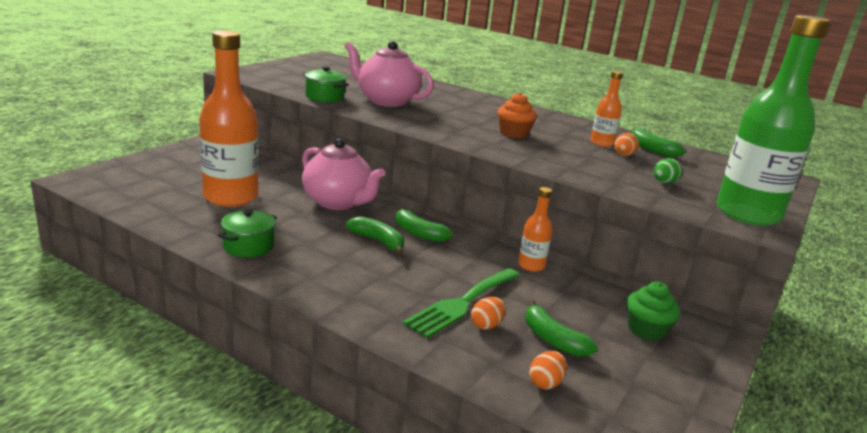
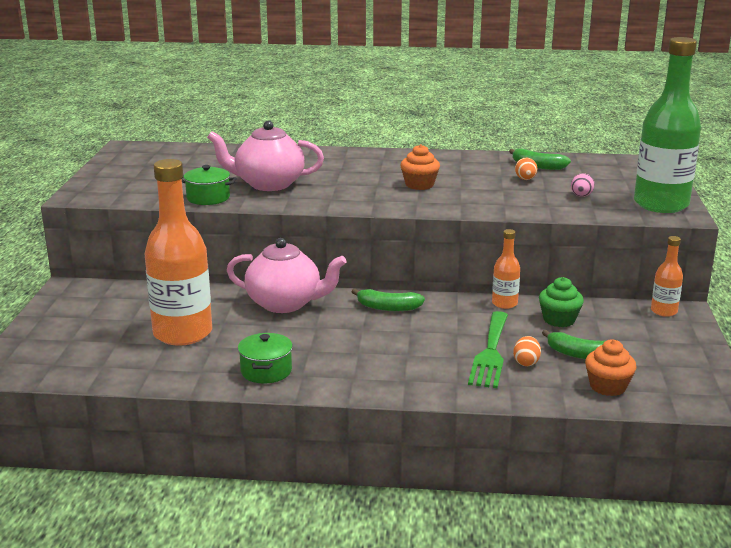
camera: 25 degrees left, 0 degrees up
green banana [346,216,404,255] -> none
orange egg [529,351,567,390] -> orange cupcake [585,340,637,396]
orange bottle [590,71,623,147] -> orange bottle moved to [651,236,683,317]
green cupcake [626,282,680,341] -> green cupcake moved to [539,277,584,327]
green egg [653,158,682,184] -> pink egg [571,173,595,197]

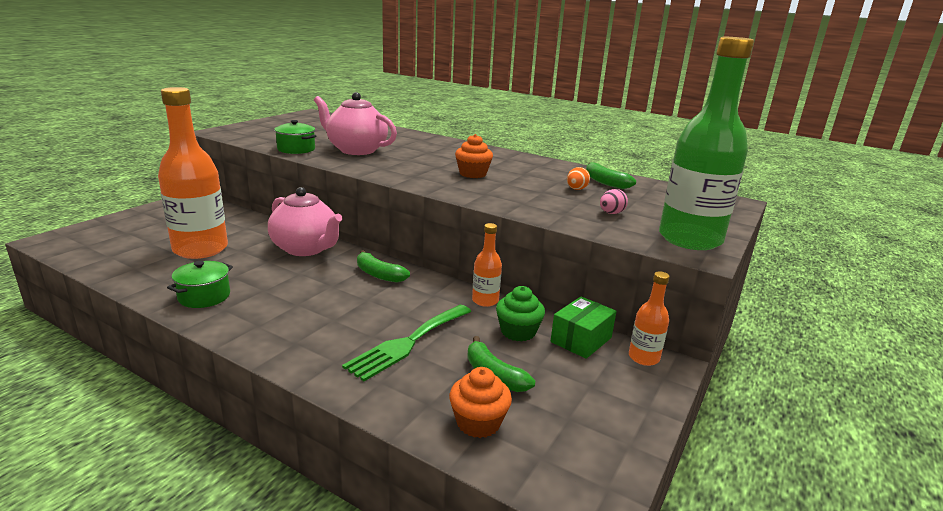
camera: 25 degrees right, 0 degrees up
orange egg [513,336,541,366] -> none
none -> green box [551,296,617,359]

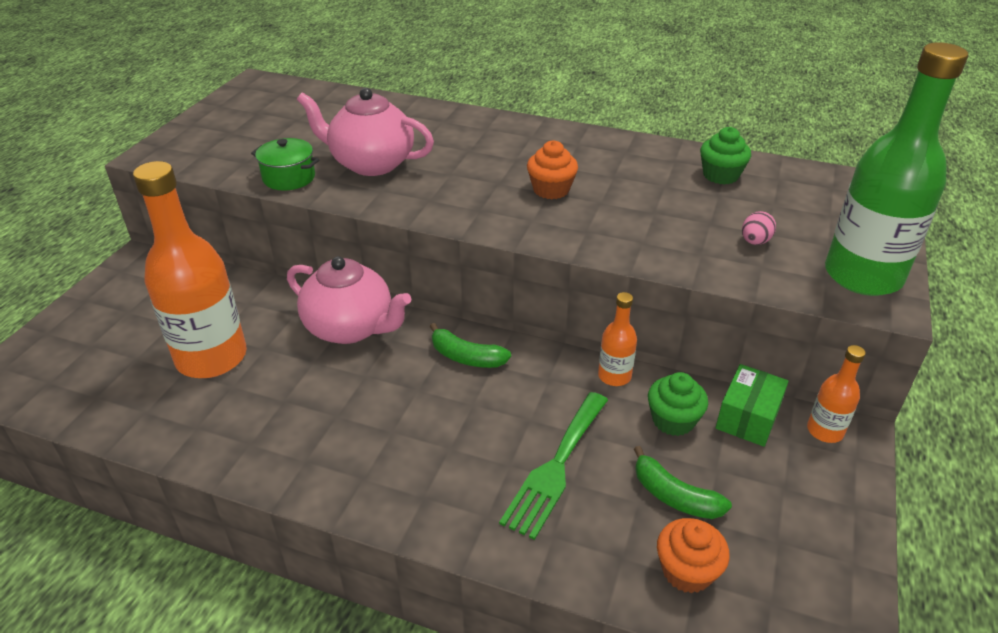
camera: 10 degrees left, 15 degrees up
green pot [167,261,233,308] -> none
orange egg [567,167,590,190] -> none
green banana [586,162,636,189] -> green cupcake [700,127,751,185]

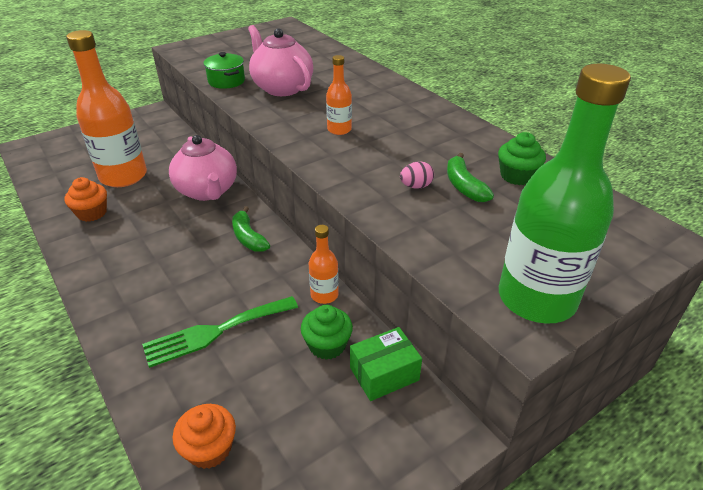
camera: 35 degrees right, 0 degrees up
orange cupcake [527,141,578,199] -> orange cupcake moved to [64,177,107,222]
green banana [634,446,732,519] -> green banana moved to [447,153,494,202]
pink egg [742,211,776,245] -> pink egg moved to [400,161,434,189]
orange bottle [807,345,866,443] -> orange bottle moved to [326,55,352,135]

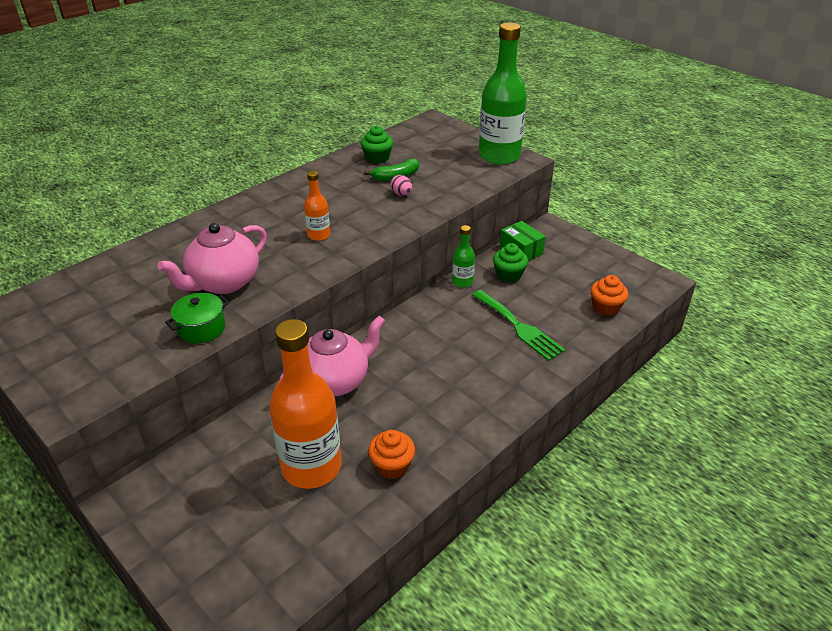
camera: 100 degrees left, 0 degrees up
green banana [232,206,270,252] -> none
orange bottle [309,225,339,304] -> green bottle [452,225,475,288]

